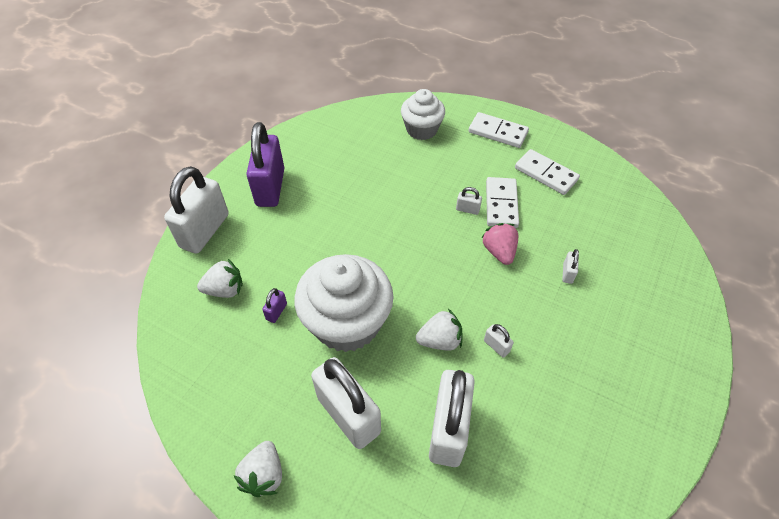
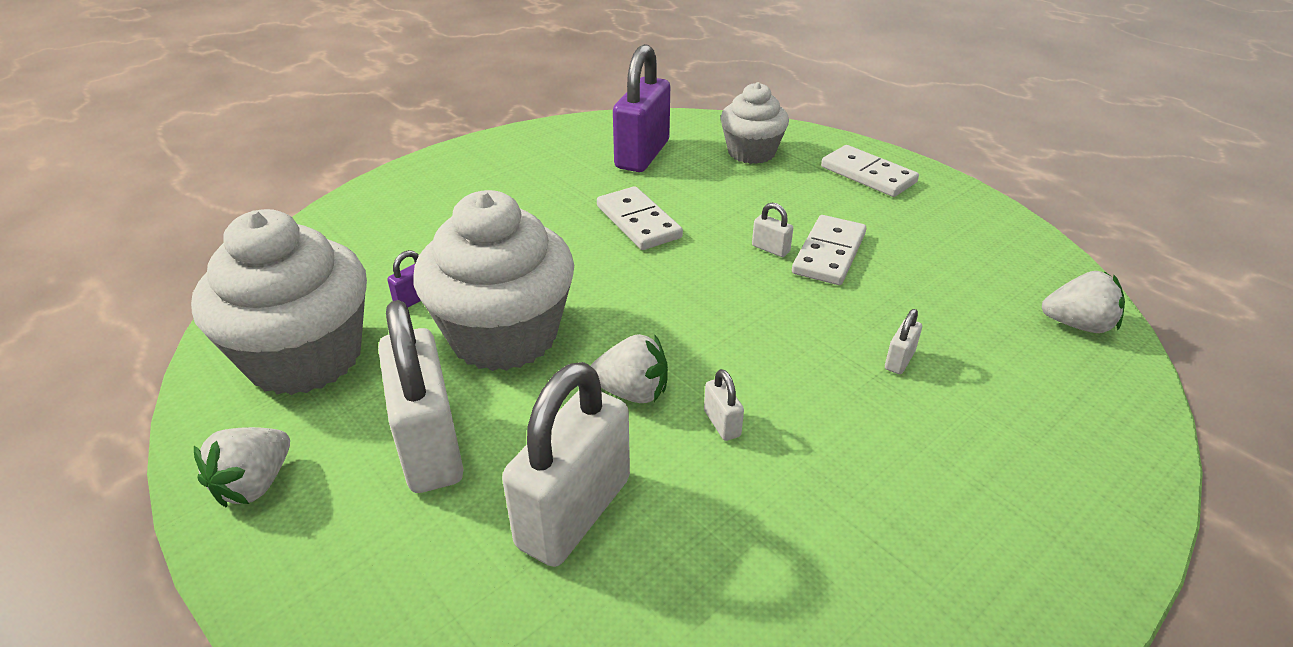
camera: 20 degrees right, 15 degrees down
white padlock [164,166,229,254] -> none
white strawberry [197,259,243,298] -> white strawberry moved to [1042,271,1125,333]
purple padlock [246,122,284,207] -> purple padlock moved to [613,44,670,172]
pink strawberry [481,223,518,265] -> none
white domino [515,149,580,195] -> white domino moved to [597,186,683,250]
none -> white cupcake [191,209,367,395]

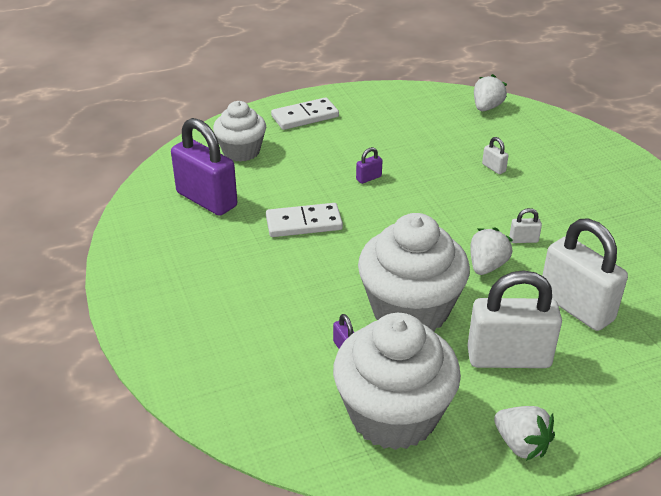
camera: 70 degrees left, 0 degrees up
white padlock [752,203,793,257] -> purple padlock [356,147,382,184]
white domino [792,215,866,285] -> none

